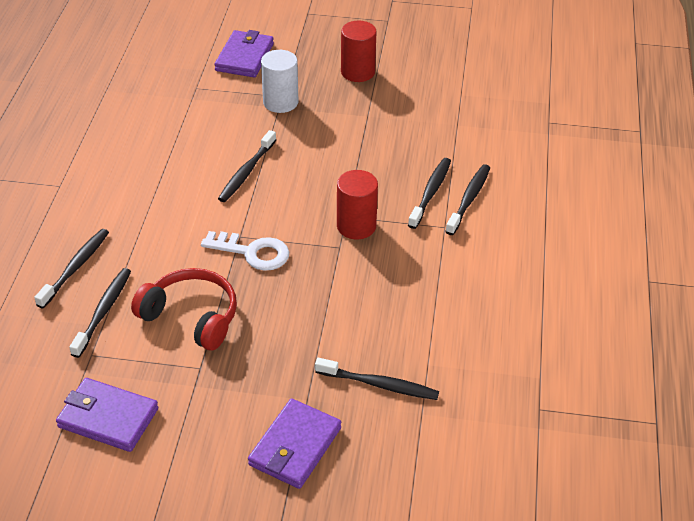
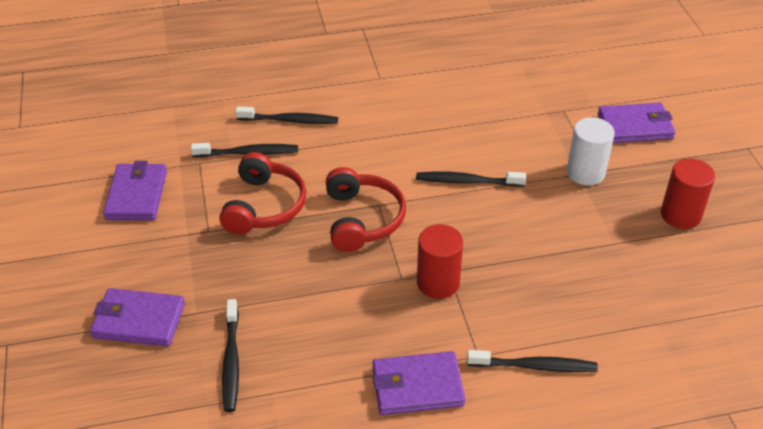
camera: 70 degrees right, 0 degrees up
white key [201,231,289,271] -> red headphones [326,167,406,252]
black toothbrush [408,158,451,229] -> none
none -> purple wallet [373,351,465,415]

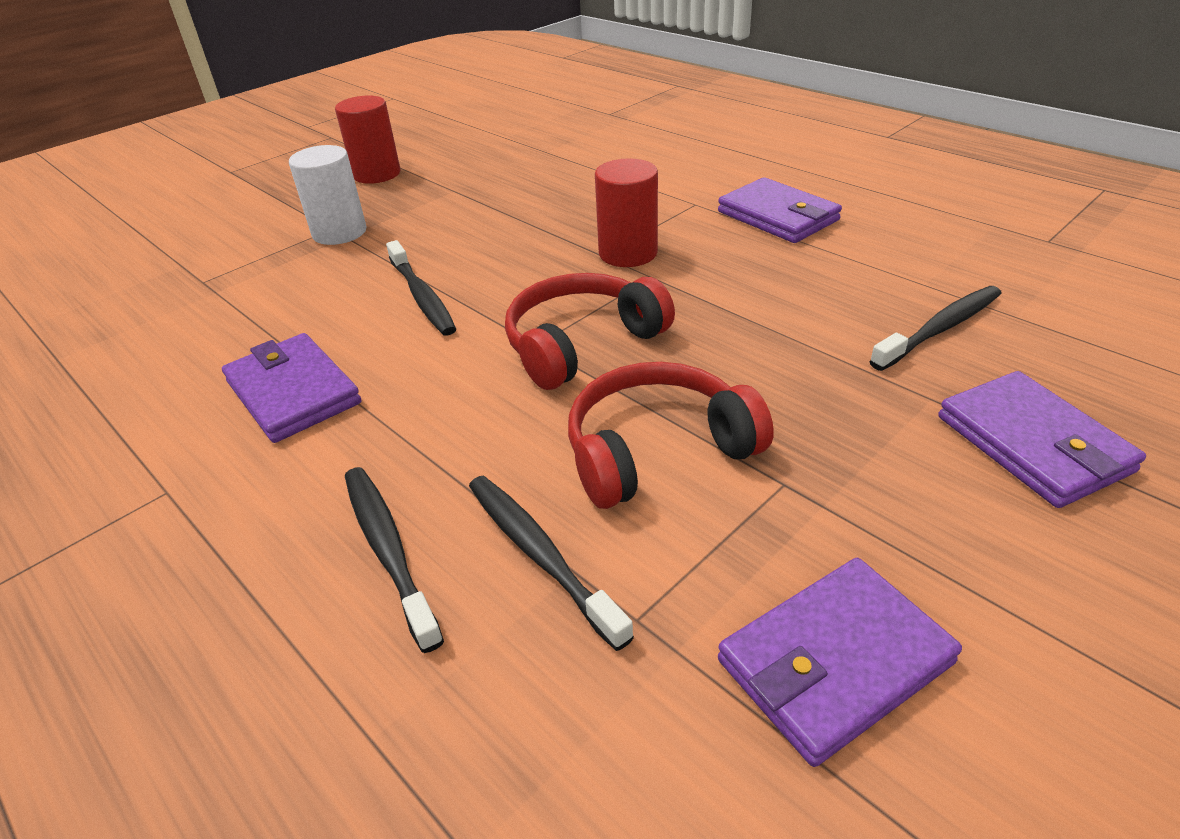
camera: 120 degrees left, 5 degrees down
black toothbrush [467,350,598,372] -> none
purple wallet [598,103,675,143] -> purple wallet moved to [222,333,361,443]

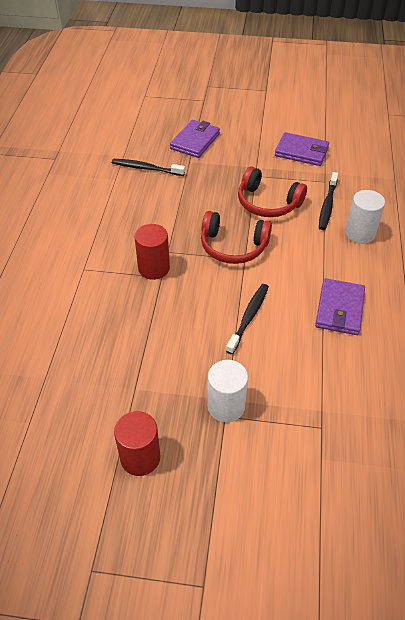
camera: 130 degrees left, 10 degrees up
black toothbrush [345,467,444,653] -> white cylinder [345,190,385,244]
purple wallet [718,177,842,243] -> none

